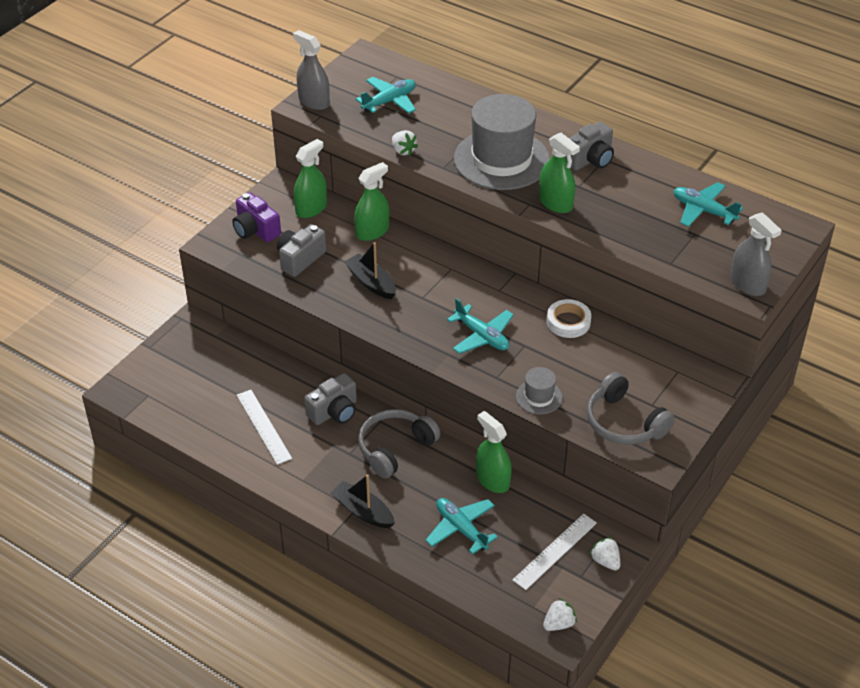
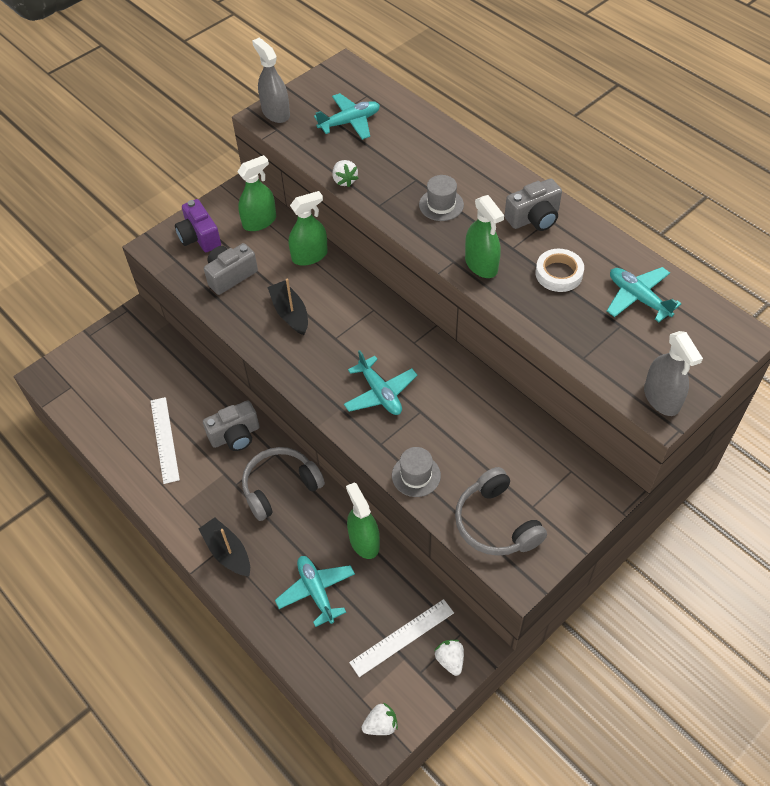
camera: 15 degrees right, 10 degrees up
grey hat [454,94,550,190] -> grey hat [419,175,464,221], size x0.44
white tape [547,299,591,338] -> white tape moved to [535,249,584,292]

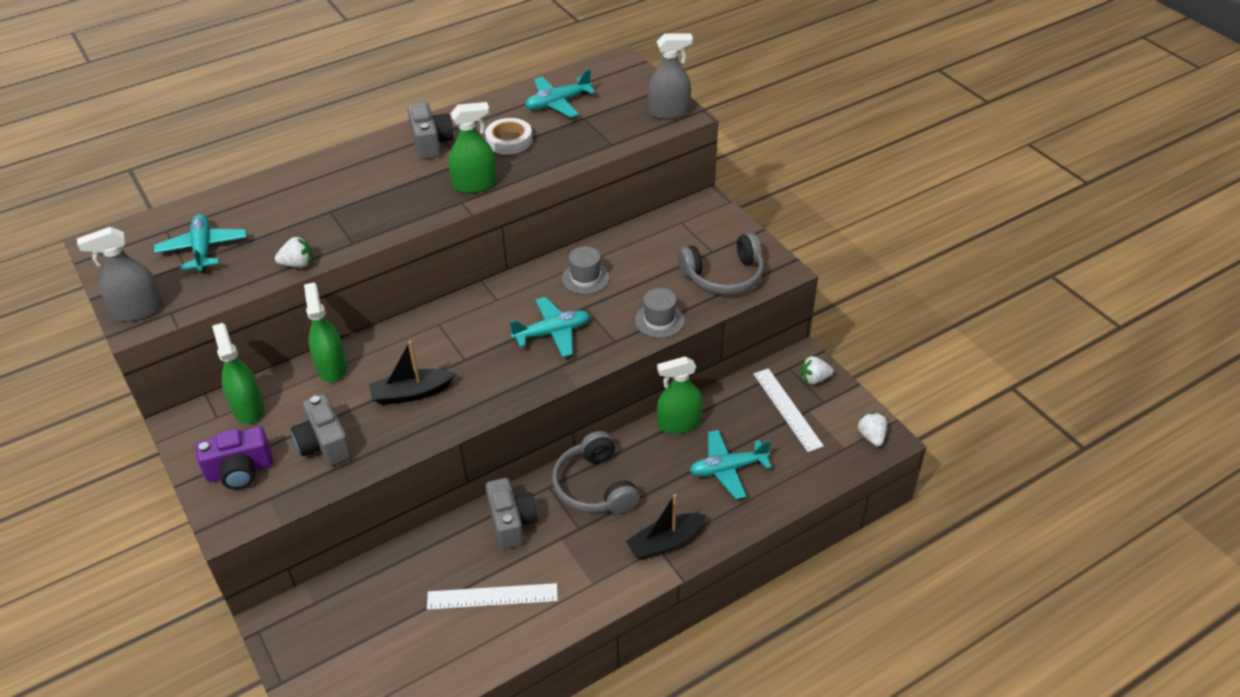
camera: 80 degrees left, 10 degrees down
grey hat [419,175,464,221] -> grey hat moved to [562,246,609,294]

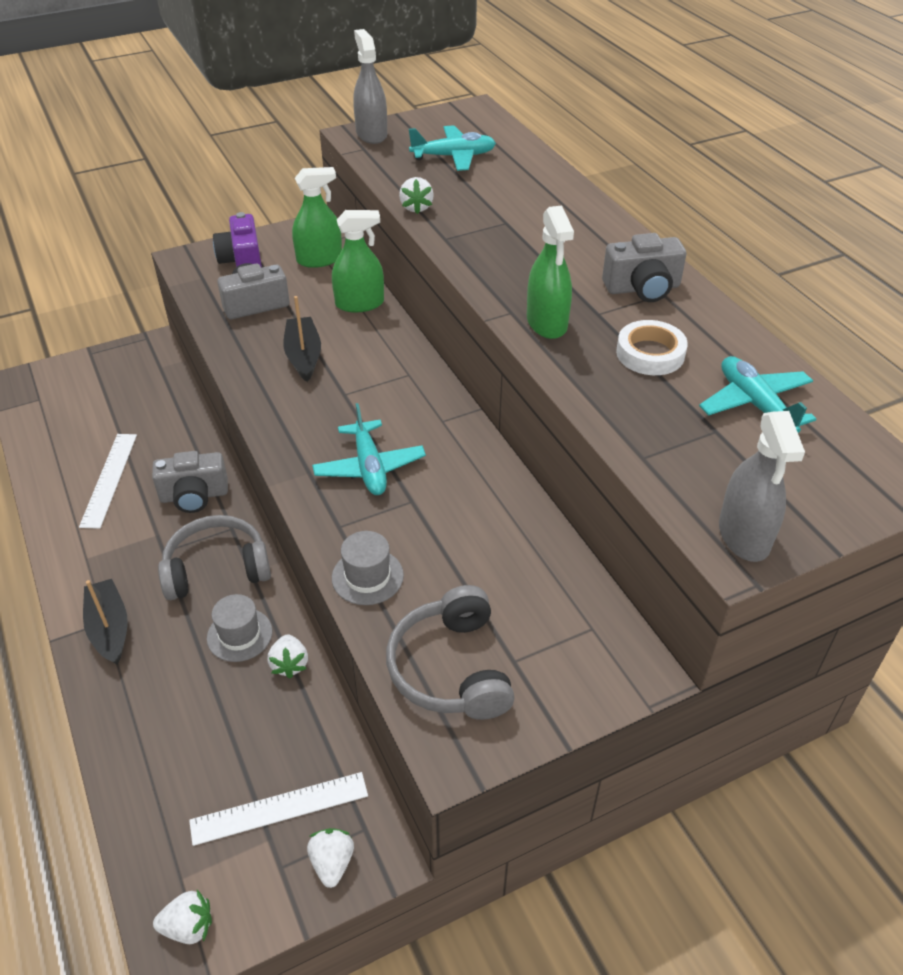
camera: 95 degrees right, 0 degrees up
grey hat [562,246,609,294] -> grey hat moved to [207,594,272,662]
green spray bottle [657,356,703,434] -> white strawberry [268,635,308,679]
turquoise plane [690,430,772,499] -> none

